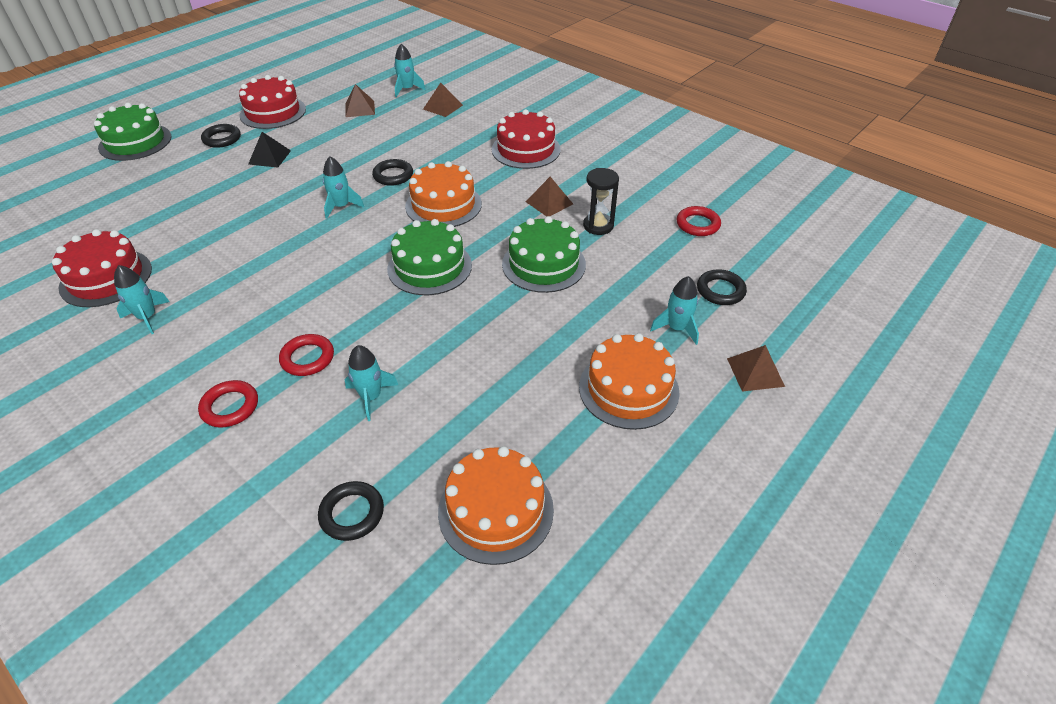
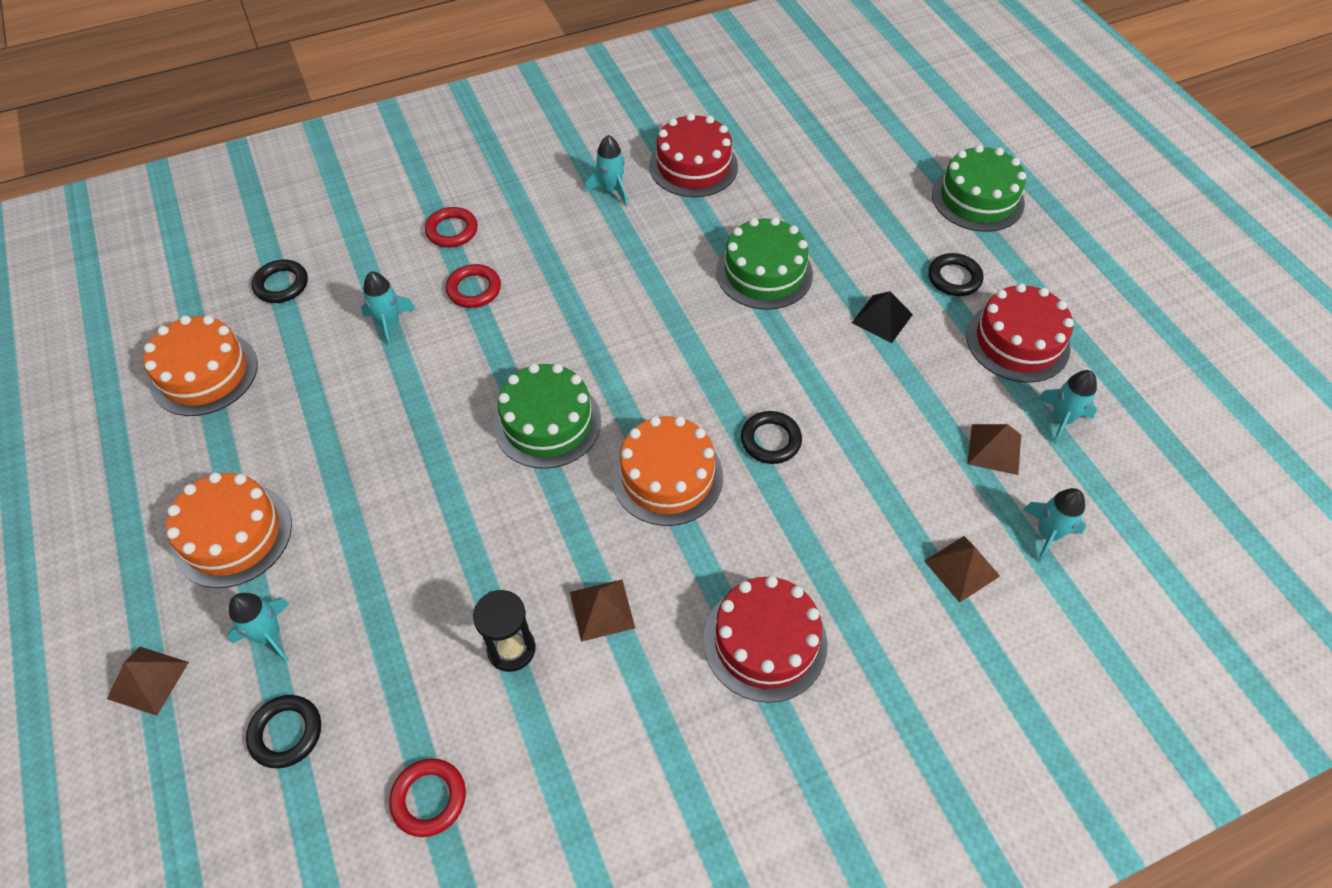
camera: 115 degrees right, 10 degrees up
turquoise rocket [323,156,364,219] -> turquoise rocket moved to [1038,370,1097,444]
green cake [502,216,586,293] -> green cake moved to [716,217,813,310]

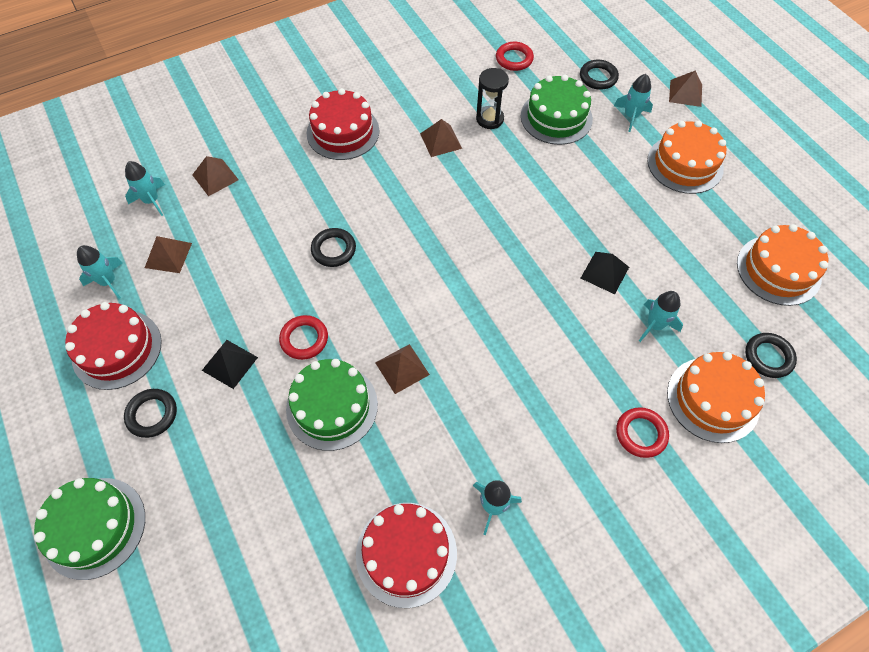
camera: 175 degrees right, 5 degrees up
red ring [446,264,501,308] -> red ring moved to [279,315,328,360]
green cake [493,363,601,469] -> green cake moved to [521,75,593,145]
orange cake [612,416,723,526] -> orange cake moved to [667,352,765,443]
none -> brown pyramid [375,344,430,394]
none -> black pyramid [581,252,629,294]

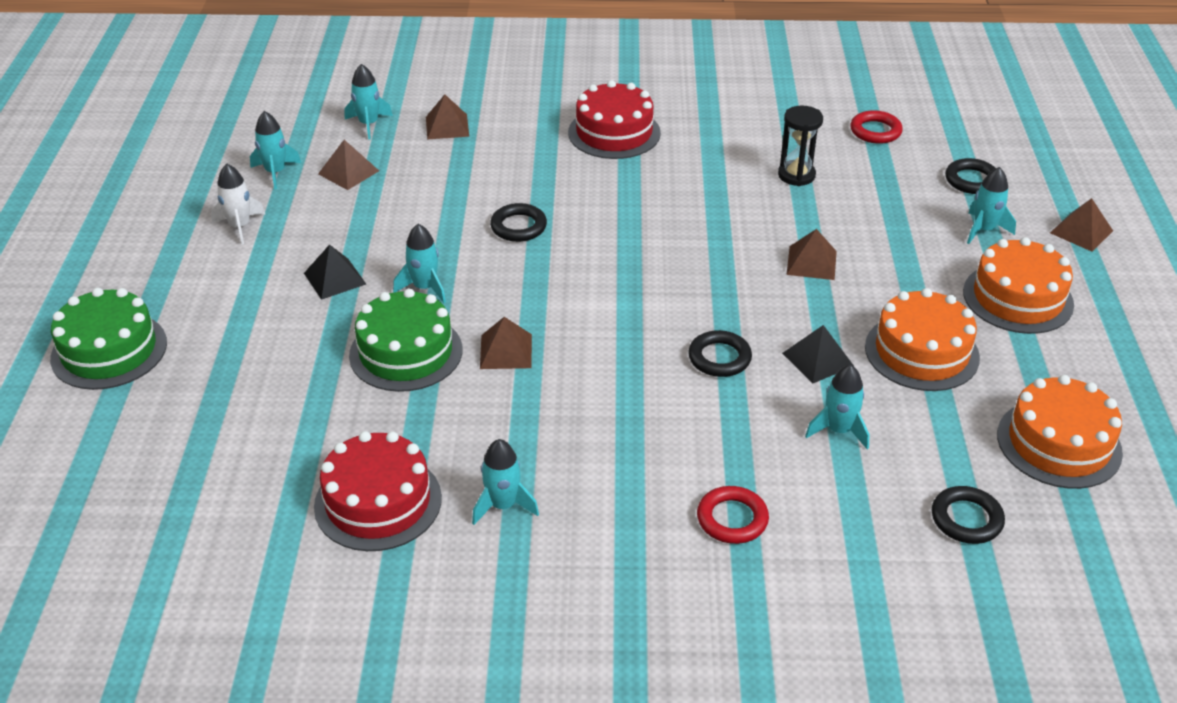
camera: 30 degrees right, 20 degrees down
red cake [65,302,162,390] -> white rocket [211,164,266,245]
black ring [124,389,177,438] -> black ring moved to [688,330,752,377]
red ring [279,315,328,360] -> turquoise rocket [393,224,446,303]
brown pyramid [420,119,462,157] -> brown pyramid moved to [786,229,837,280]
green cake [521,75,593,145] -> none
orange cake [667,352,765,443] -> orange cake moved to [865,288,980,391]

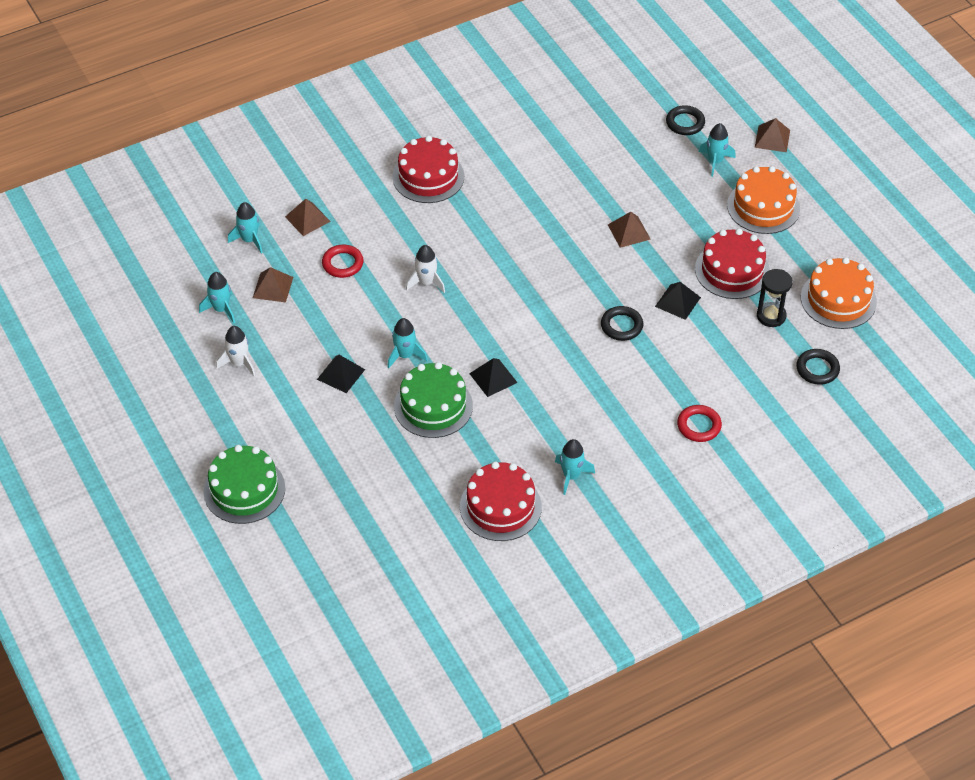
camera: 30 degrees left, 10 degrees up
brown pyramid [480,317,532,369] -> black pyramid [469,358,518,397]
black ring [490,203,547,242] -> white rocket [406,245,445,293]
black hourglass [778,105,823,186] -> black hourglass moved to [757,269,793,327]
turquoise rocket [805,364,870,449] -> none
red ring [850,110,903,144] -> red ring moved to [322,245,364,278]
orange cake [865,288,980,391] -> red cake [695,229,770,299]

